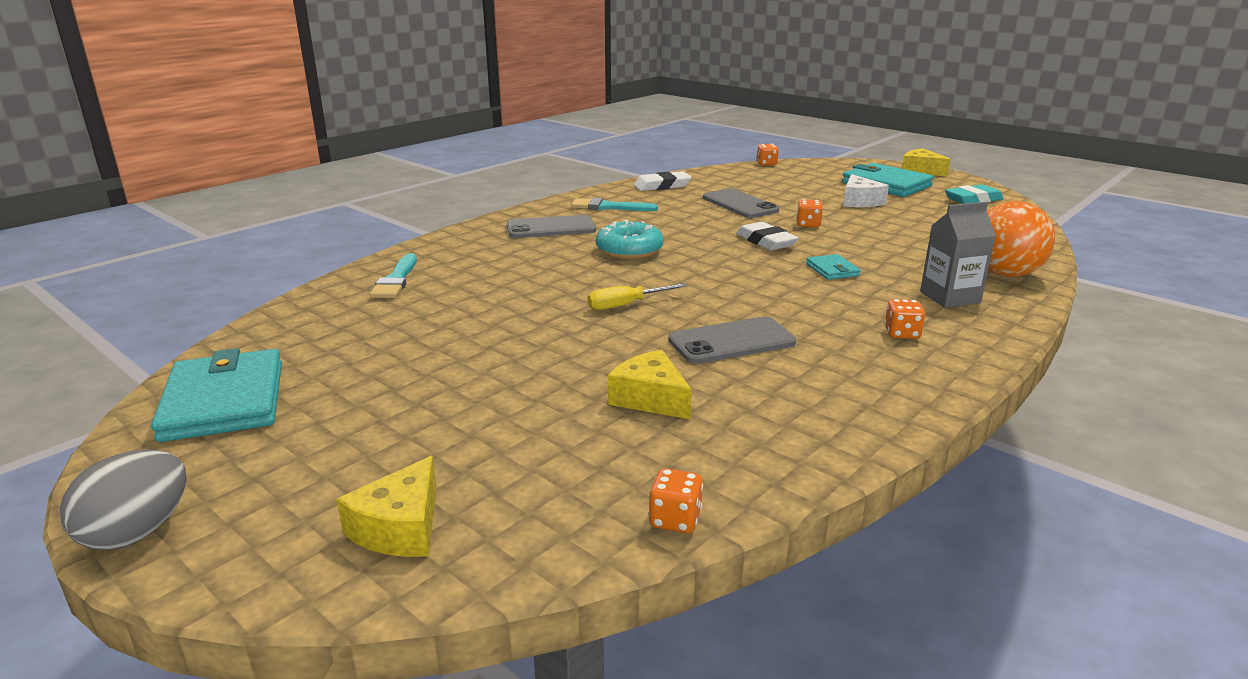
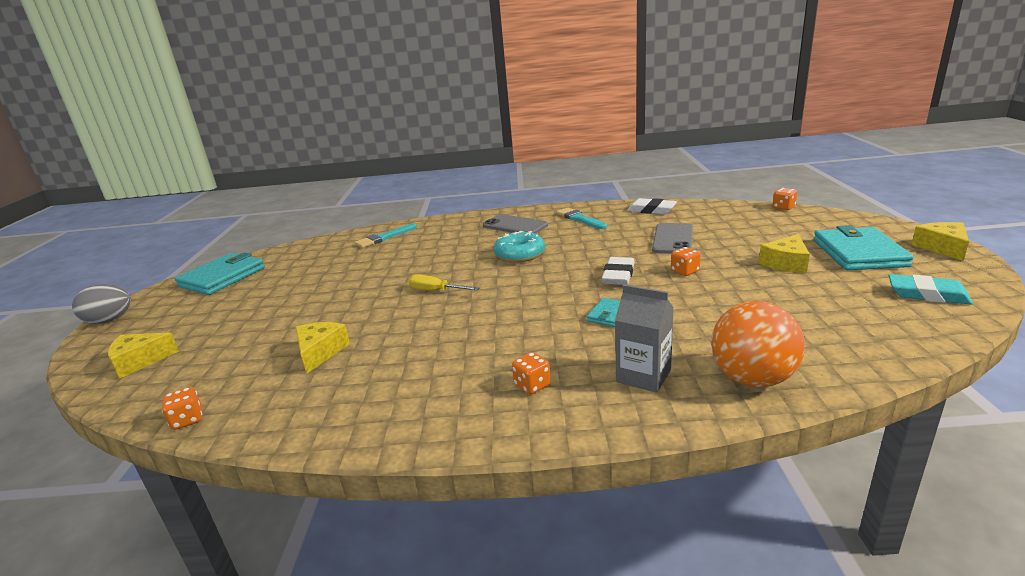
camera: 50 degrees right, 0 degrees up
grey phone [668,316,796,364] -> none
white cheese [843,174,889,207] -> yellow cheese [759,234,810,273]

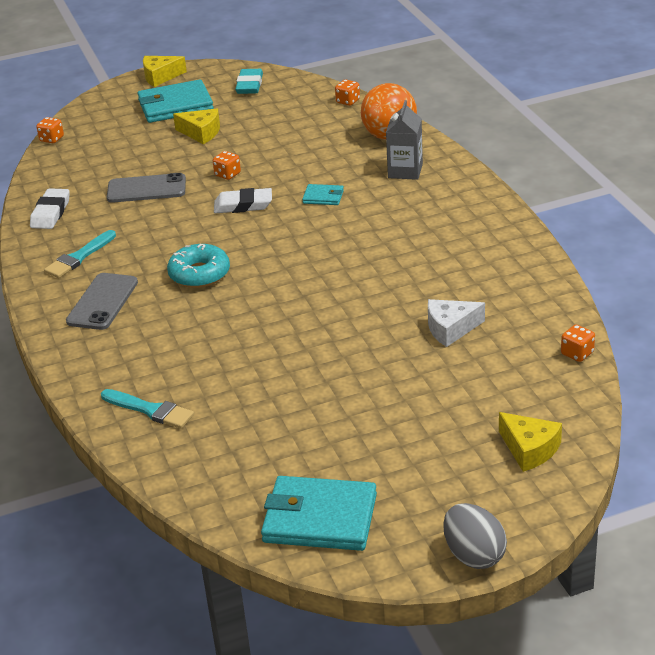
camera: 110 degrees left, 10 degrees up
yellow cheese [296,322,350,373] -> white cheese [428,299,485,347]
yellow screwdriver [409,274,479,291] -> none
orange dice [512,352,551,394] -> orange dice moved to [335,79,360,106]

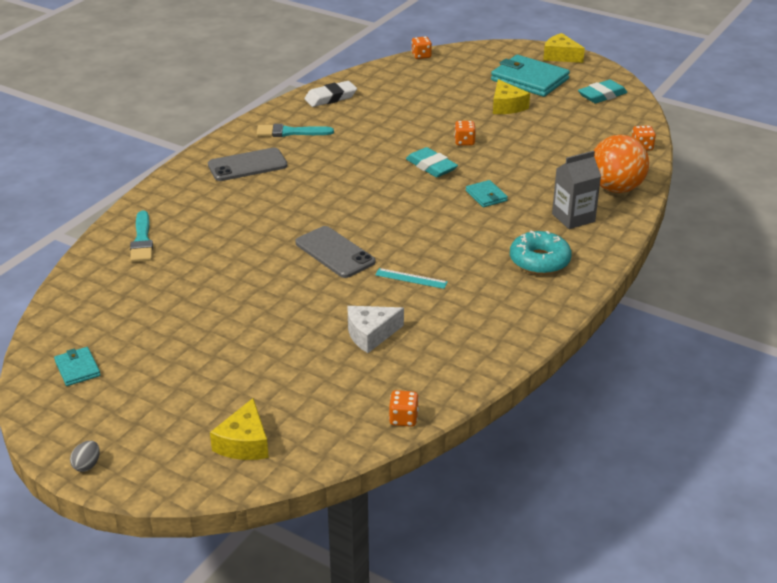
camera: 50 degrees right, 0 degrees up
grey phone [107,173,186,203] -> grey phone moved to [295,226,375,278]
turquoise donut [167,244,230,288] -> turquoise donut moved to [510,230,572,275]
white eraser [214,188,272,213] -> turquoise eraser [406,147,458,178]
turquoise wallet [261,476,377,551] -> turquoise wallet [54,347,101,386], size x0.49
white cheese [428,299,485,347] -> white cheese turned 60 degrees counterclockwise [348,306,404,353]
grey egg [443,503,507,569] -> grey egg [70,441,100,472], size x0.50
none -> turquoise ruler [375,268,448,289]

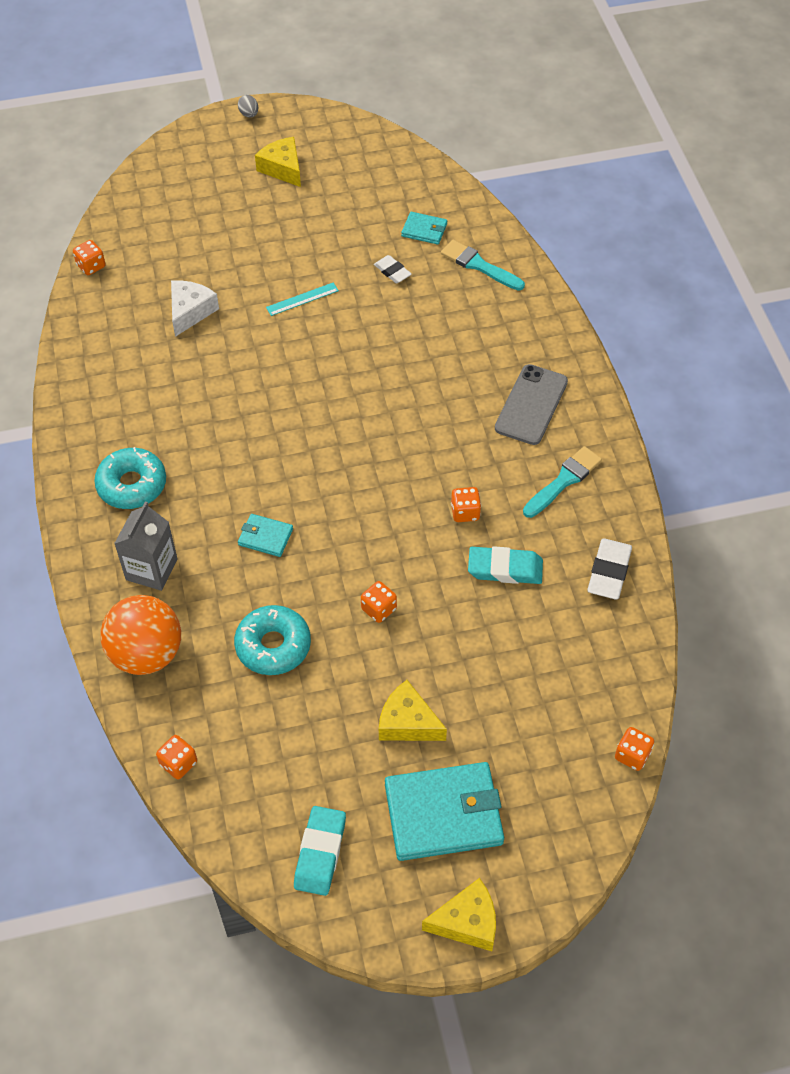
camera: 135 degrees right, 20 degrees up
turquoise wallet [54,347,101,386] -> turquoise wallet moved to [401,212,447,245]
yellow cheese [210,398,269,460] -> yellow cheese moved to [255,137,301,187]
grey phone [295,226,375,278] -> none
turquoise ruler [375,268,448,289] -> turquoise ruler moved to [266,283,339,316]
turquoise eraser [406,147,458,178] -> turquoise eraser moved to [468,546,543,584]
none -> turquoise donut [234,605,311,675]
none -> white eraser [374,255,411,283]
none -> orange dice [451,487,481,522]

